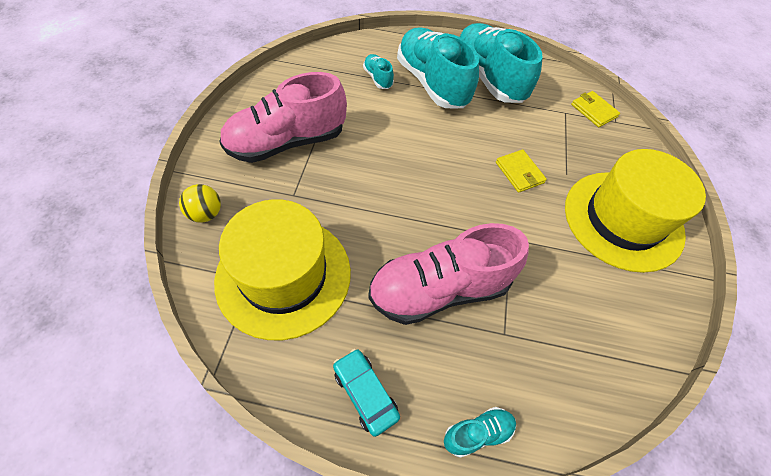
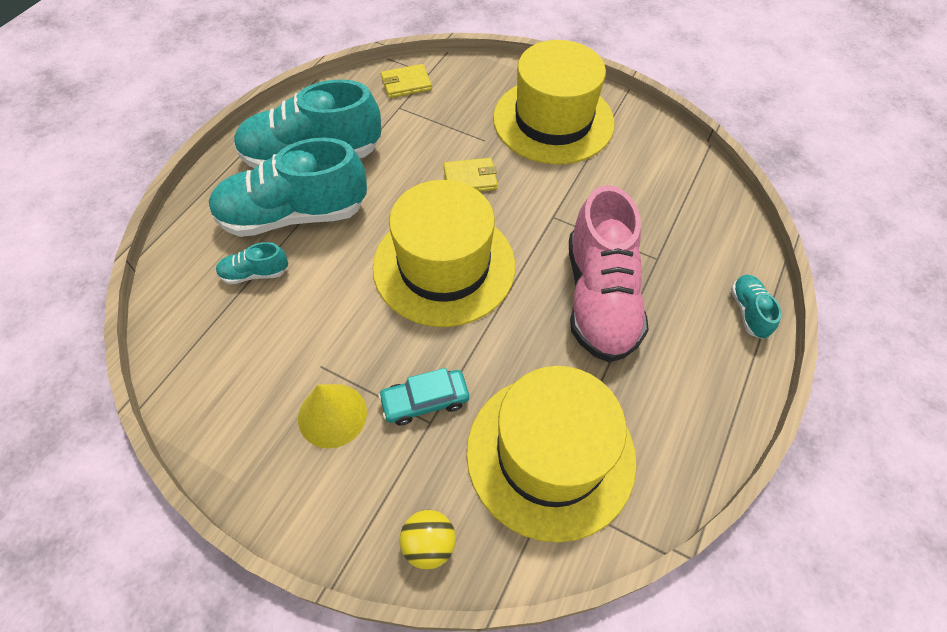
camera: 70 degrees left, 0 degrees up
pink shoe [219,72,347,163] -> yellow cone [298,384,367,449]
turquoise car [333,349,400,437] -> turquoise car moved to [378,368,469,426]
none -> yellow hat [373,180,515,327]

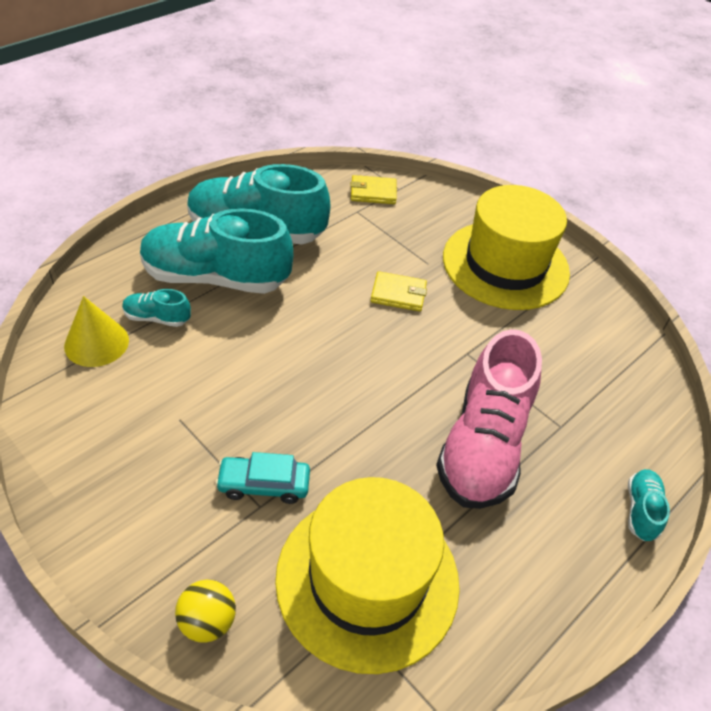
camera: 15 degrees right, 10 degrees down
yellow cone [298,384,367,449] -> yellow cone moved to [64,296,129,367]
yellow hat [373,180,515,327] -> none

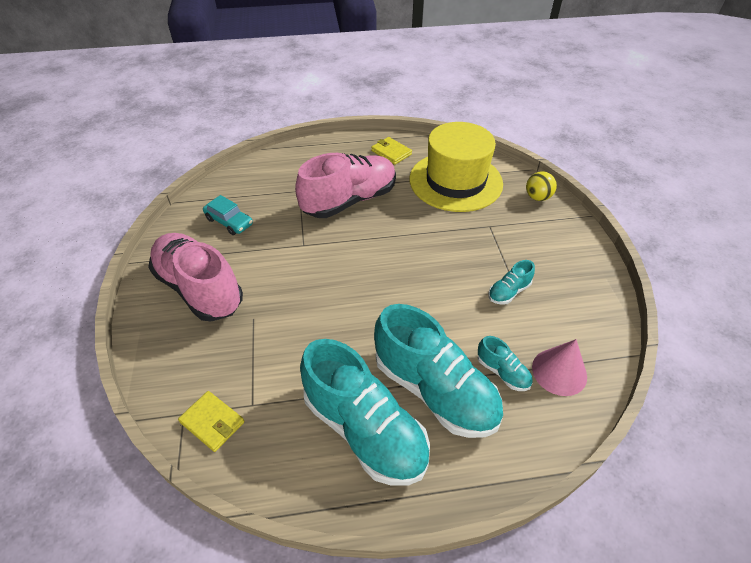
camera: 140 degrees left, 0 degrees up
yellow cone [64,296,129,367] -> pink cone [532,339,587,396]
turquoise car [215,452,310,504] -> turquoise car moved to [203,195,253,235]
yellow wallet [371,271,427,311] -> yellow wallet moved to [371,137,412,165]
yellow hat [443,185,570,310] -> pink shoe [148,233,243,321]
turquoise shoe [628,469,670,541] -> turquoise shoe moved to [488,260,535,305]

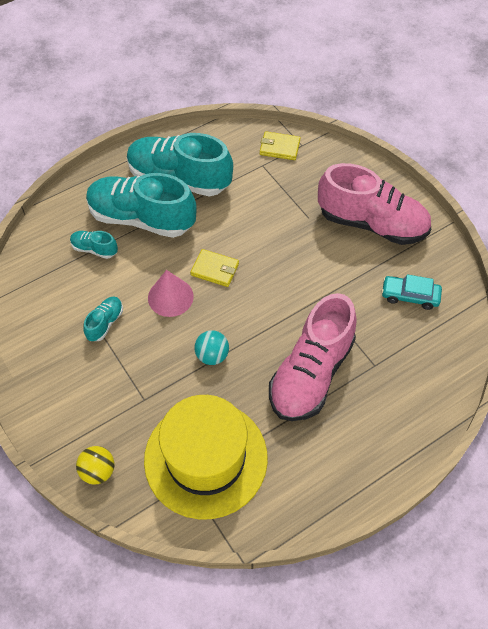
camera: 155 degrees right, 10 degrees up
yellow wallet [371,137,412,165] -> yellow wallet moved to [190,249,239,287]
pink cone [532,339,587,396] -> pink cone moved to [148,270,194,317]
none -> turquoise ball [194,330,229,365]

